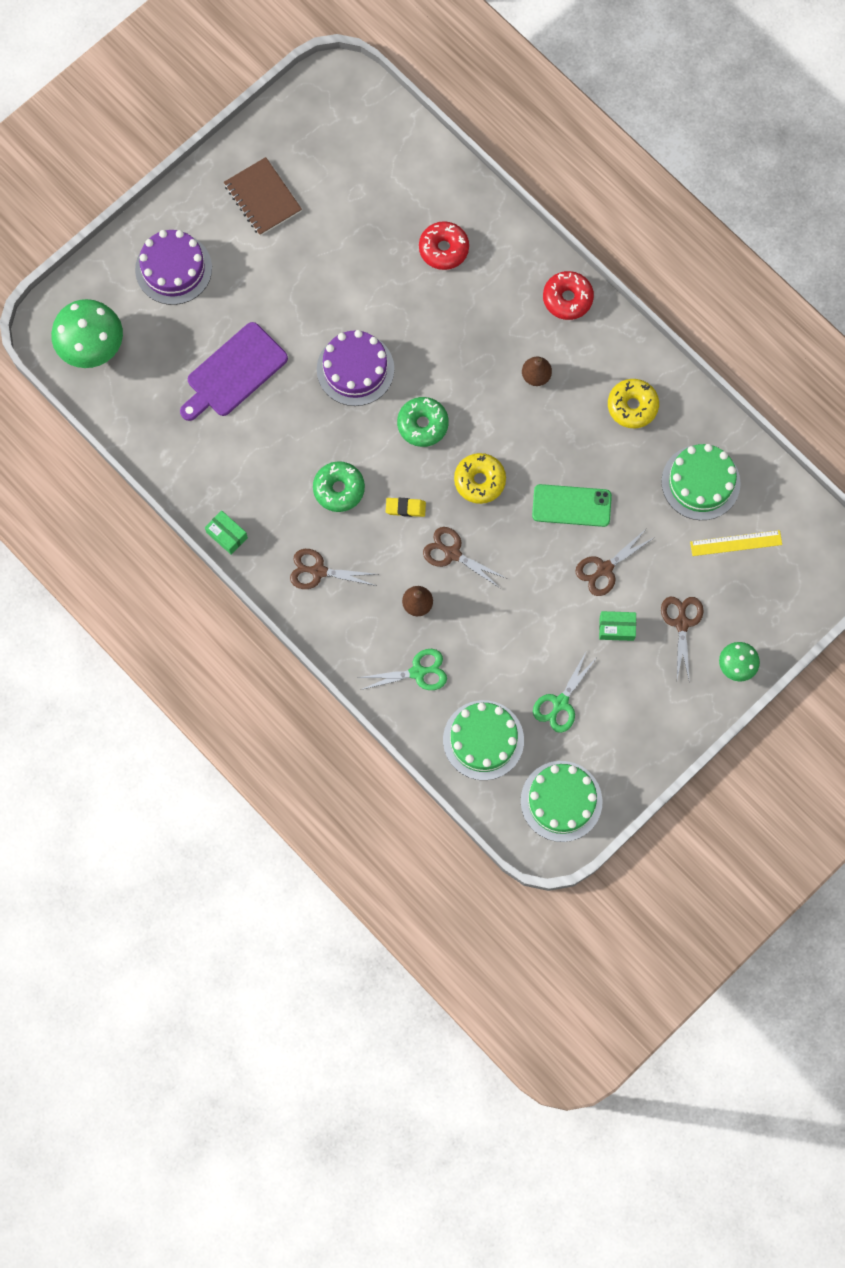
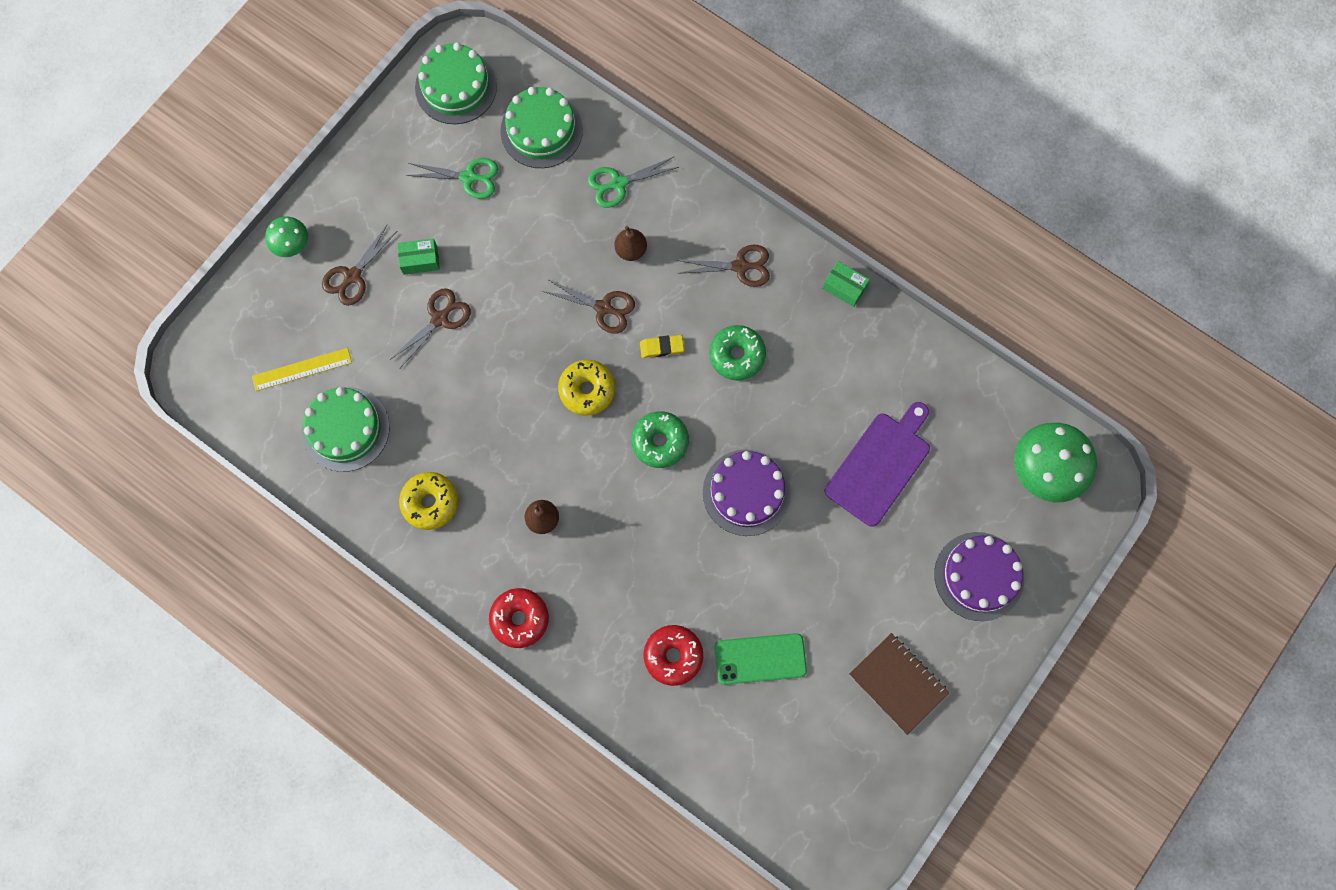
camera: 170 degrees right, 0 degrees up
green phone [532,484,612,527] -> green phone moved to [715,633,807,685]
green scissors [533,652,598,733] -> green scissors turned 75 degrees clockwise [406,158,498,199]
brown scissors [661,597,703,679] -> brown scissors turned 45 degrees clockwise [322,225,397,306]

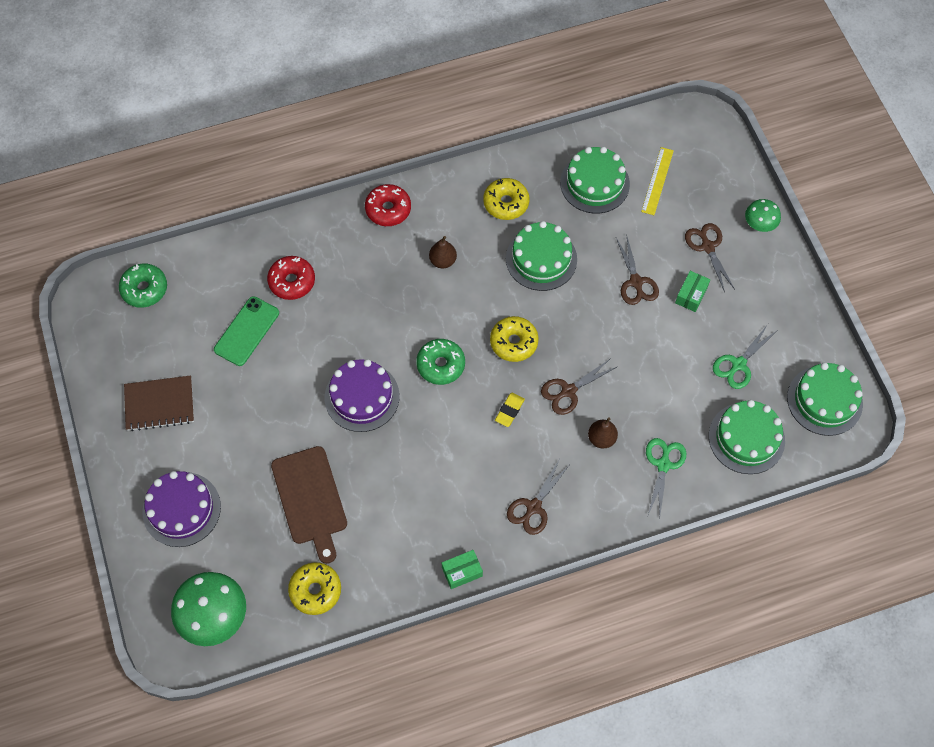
camera: 125 degrees right, 10 degrees down
green donut [709,325,766,381] -> green donut moved to [119,263,167,308]
purple cutting board [825,402,930,527] -> brown cutting board [271,446,347,564]
none -> yellow donut [288,562,341,615]
none -> green cake [506,221,577,291]

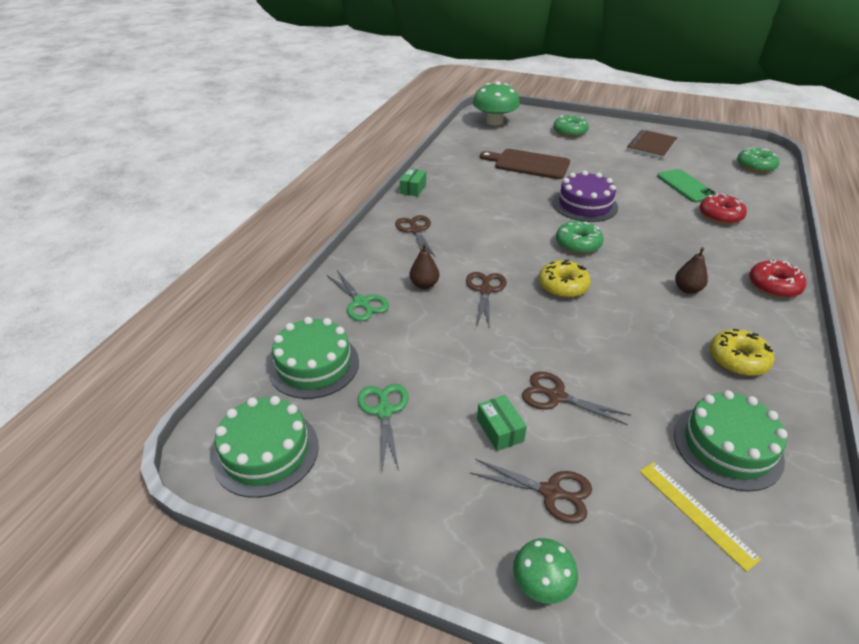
camera: 130 degrees right, 25 degrees down
purple cake [142,471,221,547] -> green donut [553,115,589,137]
yellow donut [288,562,341,615] -> none
yellow eraser [495,393,525,427] -> none
green cake [506,221,577,291] -> none

